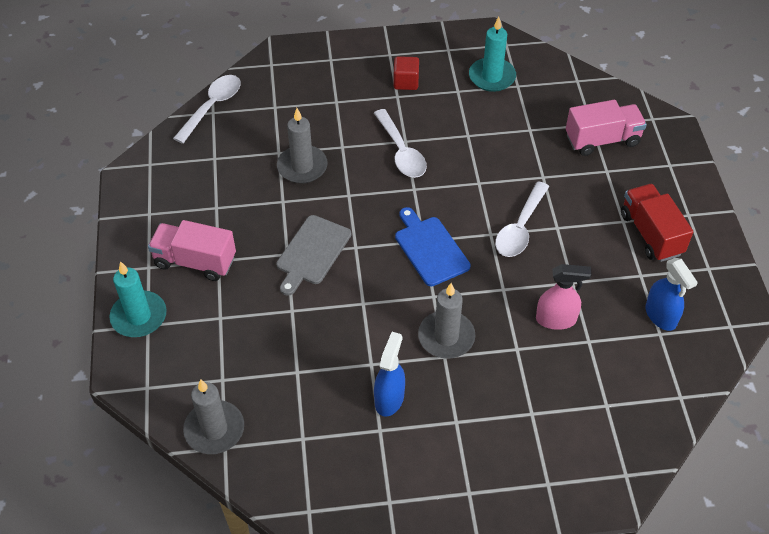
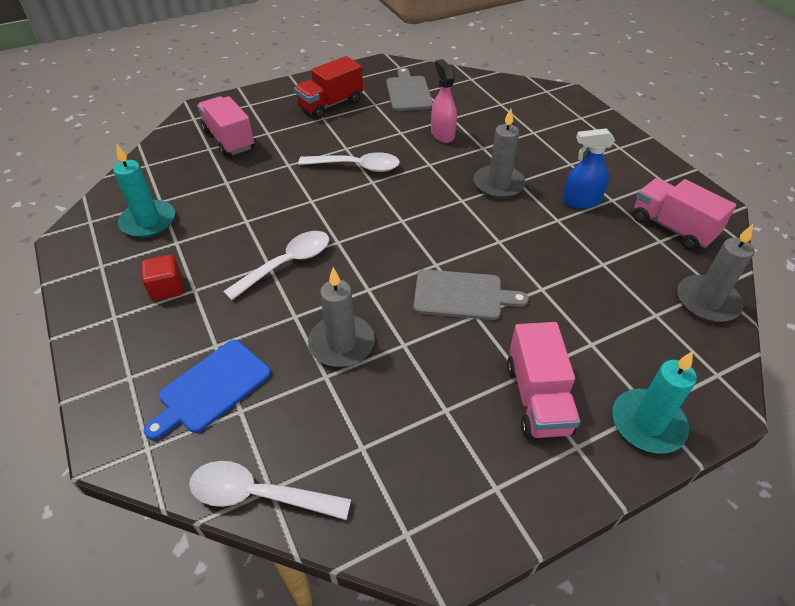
camera: 110 degrees left, 5 degrees down
blue cutting board [395,207,471,286] -> blue cutting board moved to [144,340,271,440]
blue spray bottle [645,258,698,331] -> grey cutting board [386,68,433,111]
none -> pink truck [633,178,736,250]

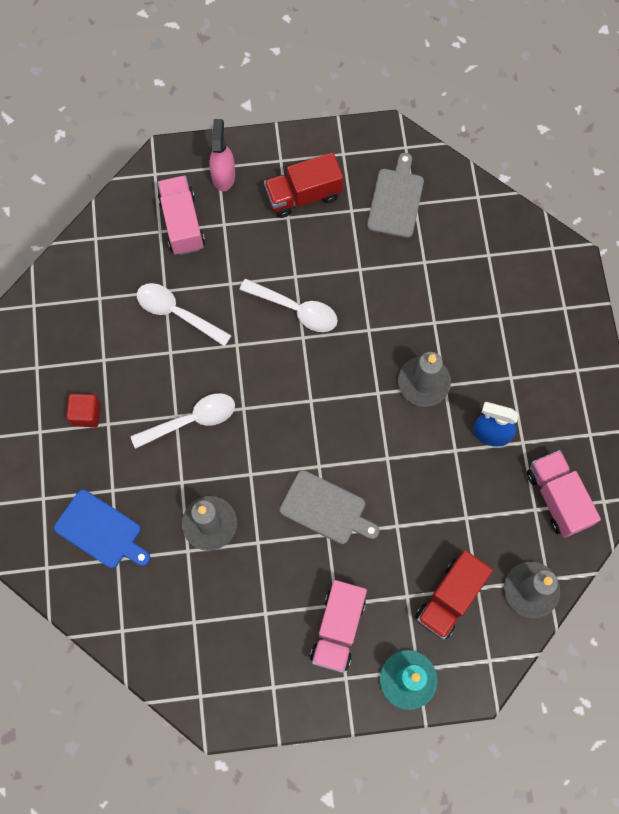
camera: 20 degrees right, 25 degrees up
turquoise candle [113,145,175,238] -> none
blue cutting board [144,340,271,440] -> blue cutting board turned 120 degrees counterclockwise [54,490,150,568]
white spoon [189,461,351,520] -> white spoon moved to [137,283,232,347]
pink spray bottle [431,59,457,143] -> pink spray bottle moved to [209,119,235,191]
none -> red truck [415,550,493,640]

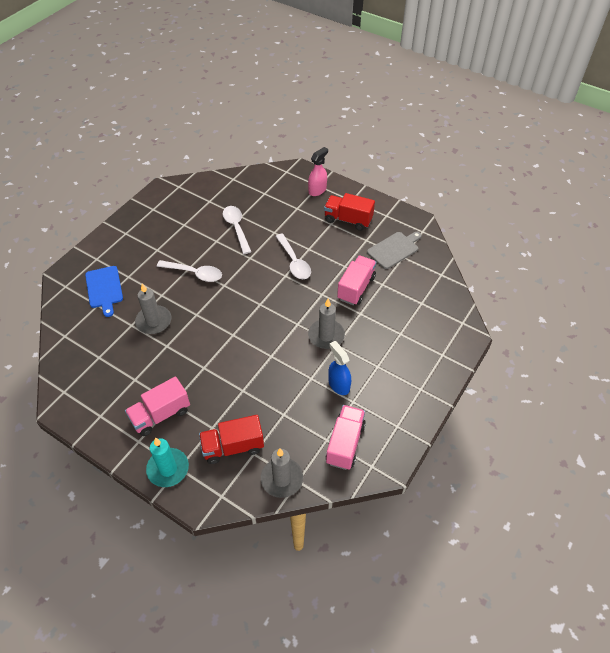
camera: 40 degrees right, 20 degrees down
red cube [66,394,101,427] -> none
pink truck [158,175,205,255] -> pink truck moved to [337,255,377,305]
grey cutting board [280,470,380,544] -> none

